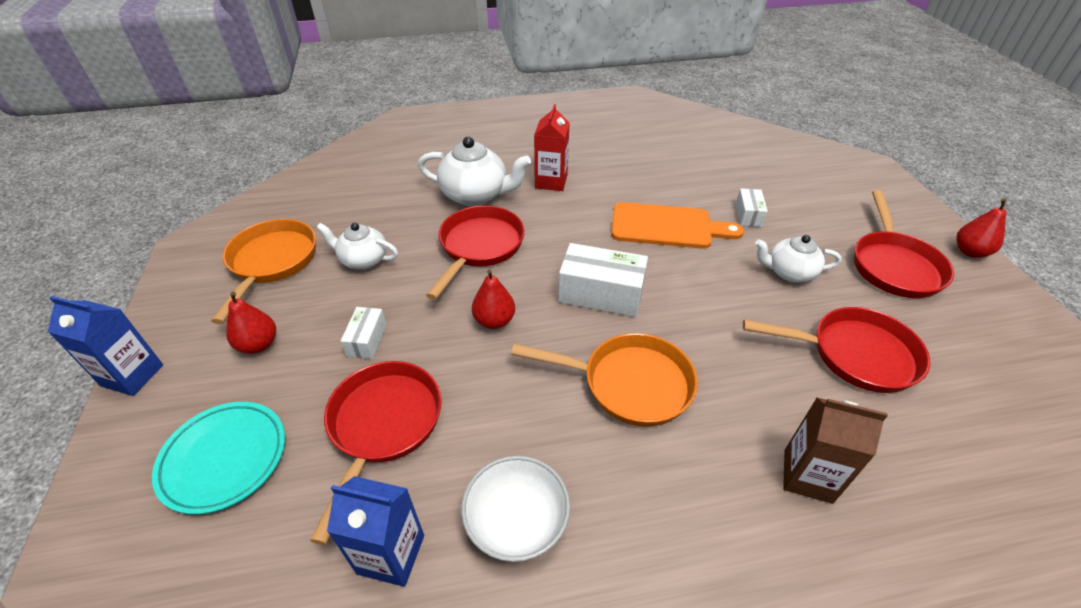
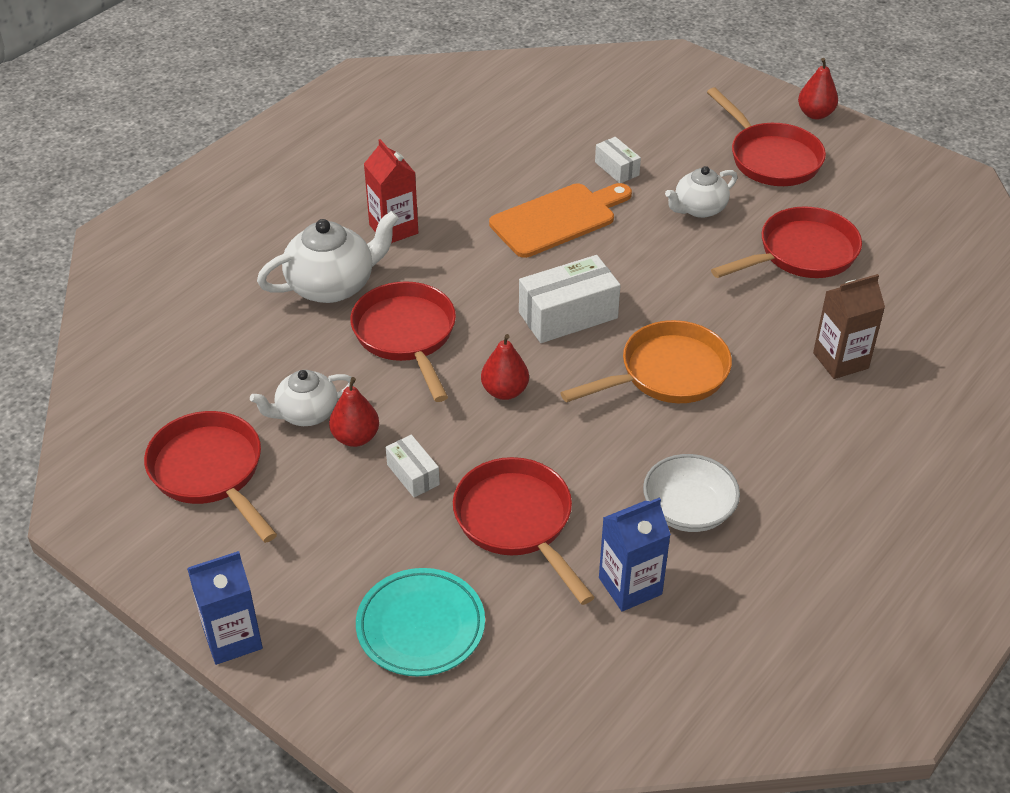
camera: 40 degrees left, 0 degrees up
orange pan [211,219,316,324] -> red pan [144,411,277,543]
red pear [226,292,276,354] -> red pear moved to [329,377,379,447]

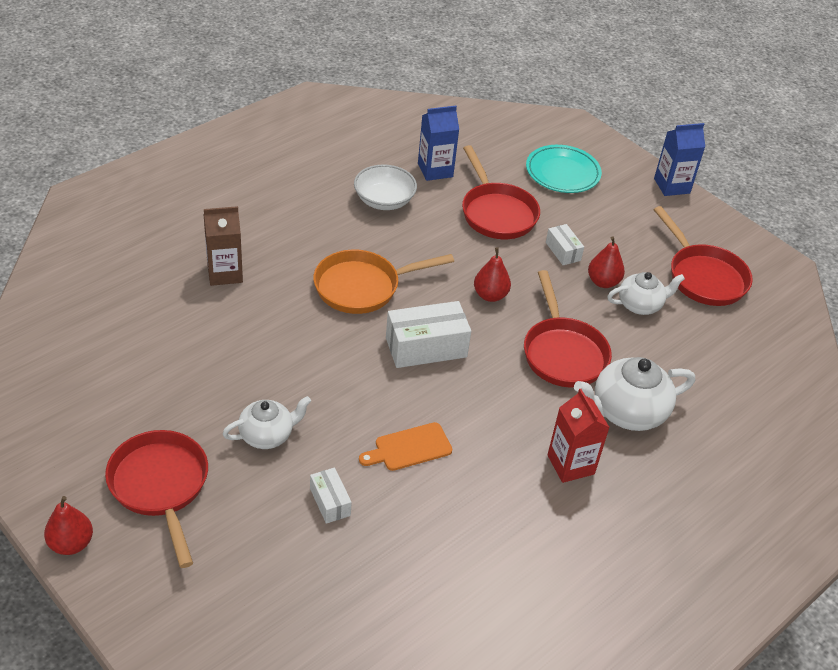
camera: 175 degrees left, 0 degrees up
orange cutting board [489,183,632,258] -> orange cutting board [359,422,452,471], size x0.62
red pan [711,206,862,278] -> none

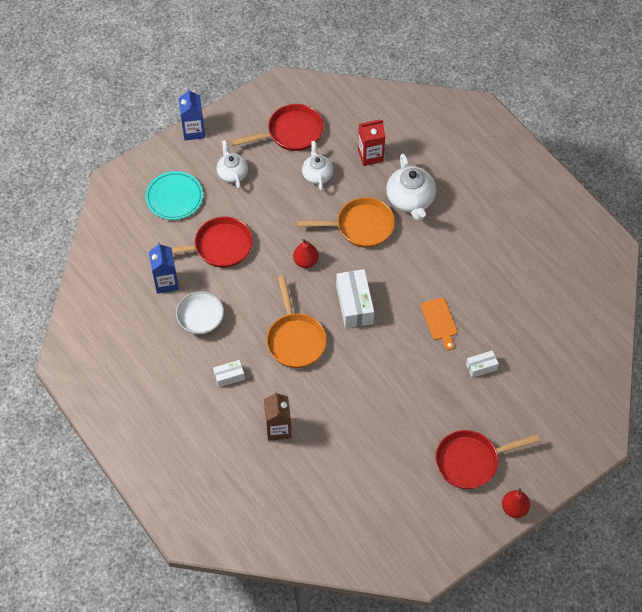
camera: 80 degrees left, 15 degrees up
white teapot [222,396,311,449] -> white teapot moved to [216,140,248,189]
red pan [524,270,612,388] -> orange pan [297,197,395,248]
white box [546,224,584,265] -> white box moved to [213,360,245,387]
red carton [547,389,610,483] -> red carton moved to [358,120,385,166]
red pear [588,236,625,288] -> none

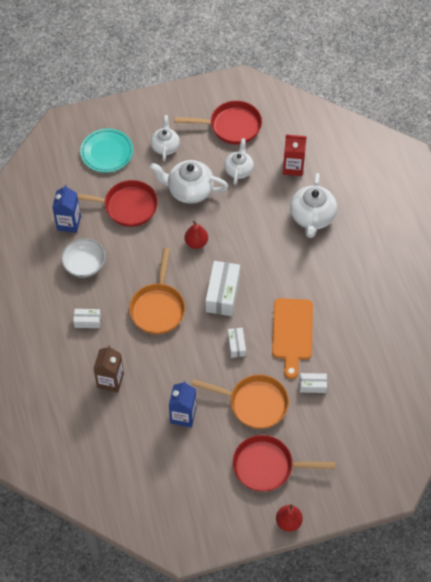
camera: 20 degrees right, 0 degrees up
blue carton [179,88,205,140] -> blue carton moved to [169,381,196,427]
orange pan [297,197,395,248] -> orange pan moved to [191,375,289,429]
orange cutting board [421,298,458,350] -> orange cutting board [272,298,313,379], size x1.60
none -> white teapot [150,160,228,204]
none -> white box [228,328,246,358]

